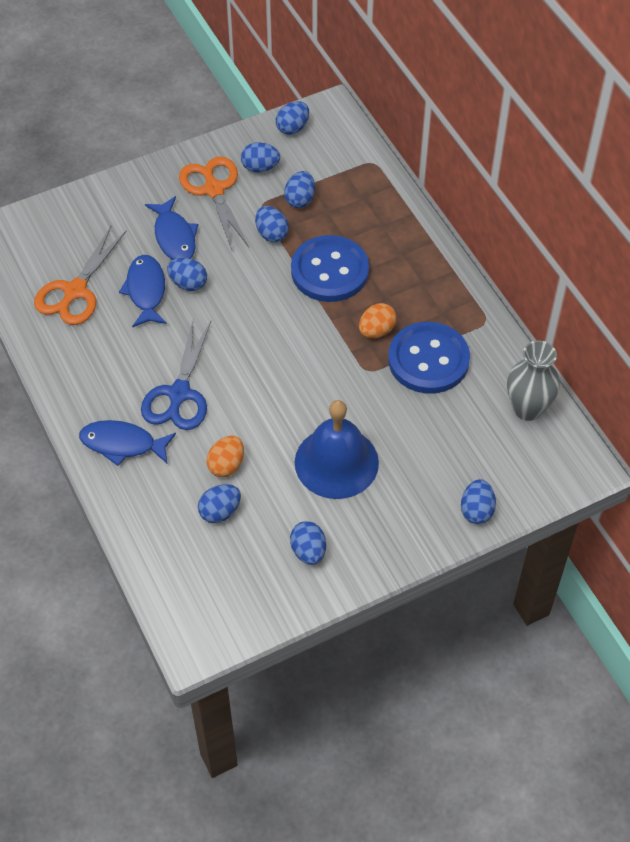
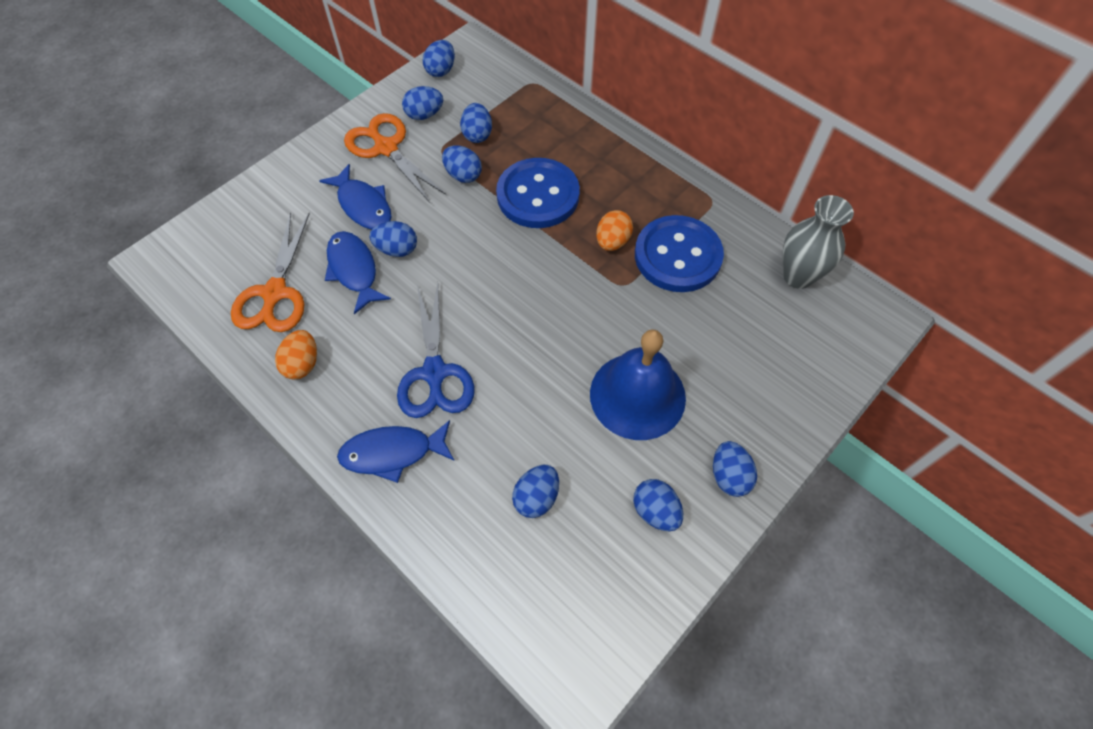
camera: 20 degrees left, 5 degrees up
orange egg [206,436,244,477] -> orange egg moved to [275,330,317,379]
blue egg [461,479,496,524] -> blue egg moved to [713,441,757,497]

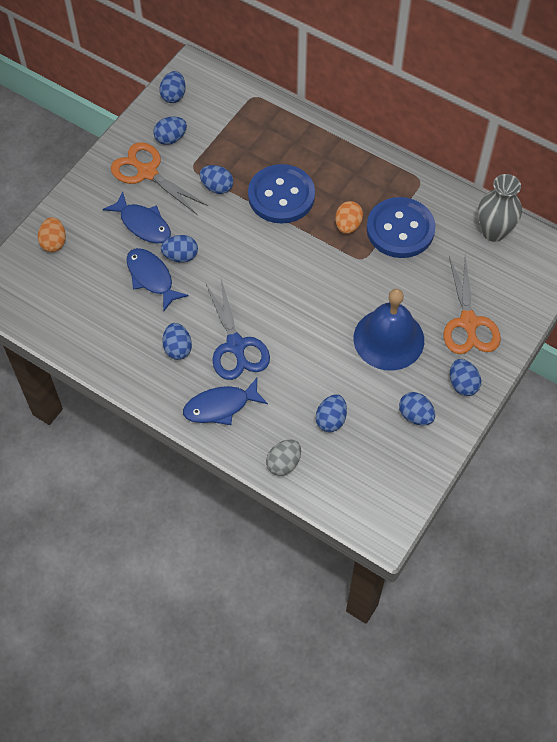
camera: 10 degrees left, 0 degrees up
orange scissors [231,212,310,332] -> orange scissors moved to [443,255,501,354]
orange egg [275,330,317,379] -> orange egg moved to [38,217,66,252]
blue egg [460,103,492,143] -> blue egg moved to [163,323,192,360]
none -> grey egg [266,439,301,476]

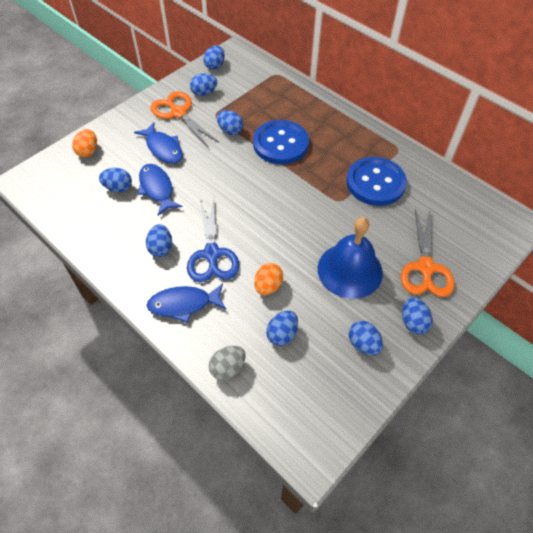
camera: 10 degrees right, 5 degrees down
blue egg [161,235,198,263] -> blue egg moved to [99,168,132,192]
orange egg [335,201,363,234] -> orange egg moved to [254,263,283,295]
grey vase [478,174,522,242] -> none

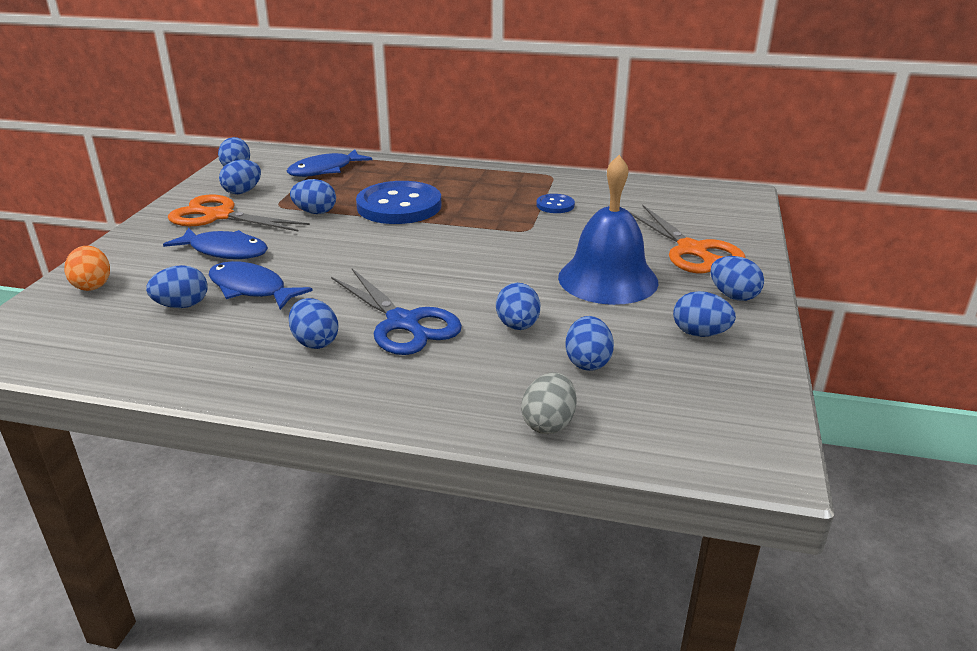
camera: 30 degrees left, 25 degrees down
blue fish [146,283,226,323] -> blue fish moved to [287,149,372,177]
orange egg [254,263,283,295] -> blue egg [496,283,540,330]
blue button [347,157,407,206] -> blue button [536,194,575,213], size x0.45

